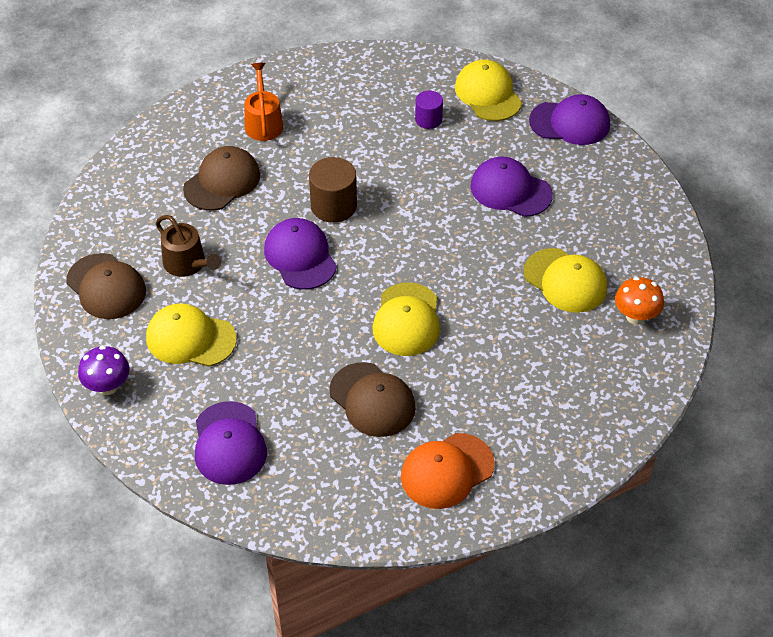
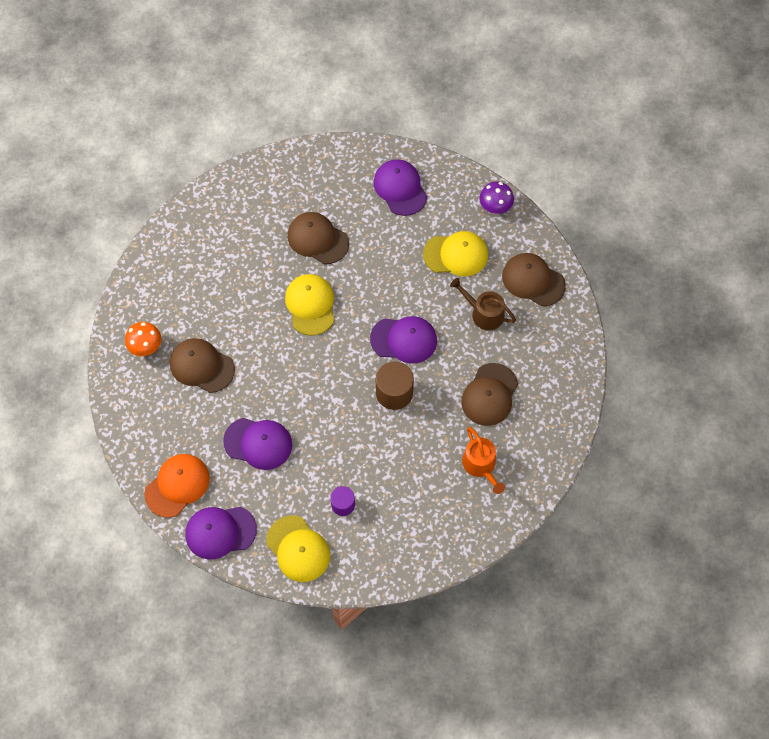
camera: 165 degrees right, 15 degrees up
purple cap [264,218,337,290] -> purple cap turned 45 degrees counterclockwise [370,316,437,363]
orange cap [401,433,495,509] -> orange cap moved to [144,454,210,518]
yellow cap [524,248,607,313] -> brown cap [170,338,235,393]

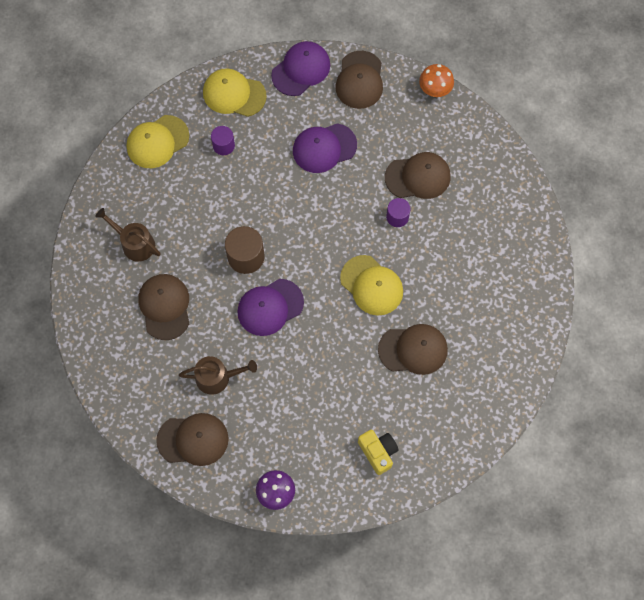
camera: 145 degrees right, 5 degrees up
orange mushroom [125,322,161,356] -> orange mushroom moved to [419,64,454,97]
orange cap [144,454,210,518] -> brown cap [335,51,383,109]
purple cap [374,159,427,216] -> yellow camera [358,430,398,475]
yellow cap [423,231,488,277] -> yellow cap moved to [127,115,189,168]
orange watering can [462,427,505,494] -> brown watering can [95,208,160,262]
none -> purple cylinder [386,198,411,227]

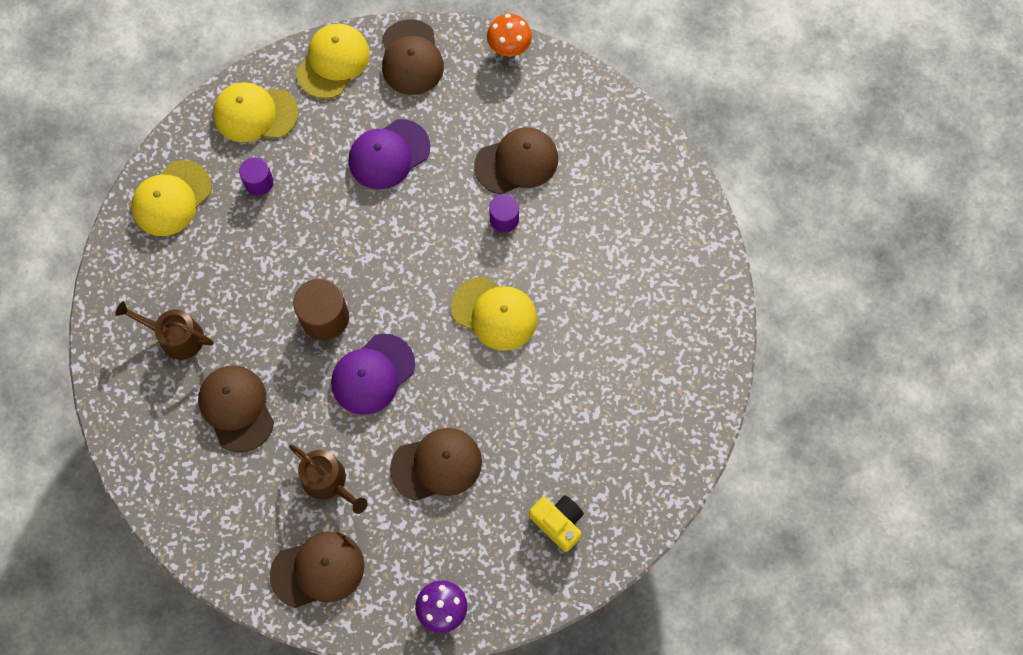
camera: 15 degrees left, 0 degrees up
brown watering can [179,356,257,395] -> brown watering can turned 60 degrees clockwise [289,444,367,514]
purple cap [271,41,330,96] -> yellow cap [296,23,370,99]
brown cap [378,324,448,375] -> brown cap moved to [390,428,482,501]

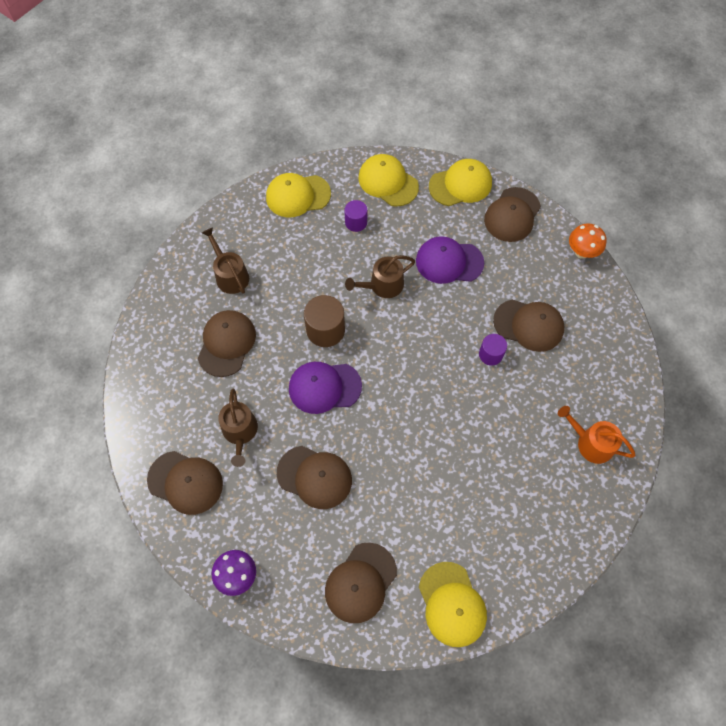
camera: 40 degrees right, 5 degrees down
yellow cap [451,277,537,351] -> yellow cap moved to [419,562,487,647]
yellow camera [529,495,584,552] -> brown cap [325,543,397,623]
none -> brown watering can [345,255,415,298]
none -> orange watering can [558,406,636,464]

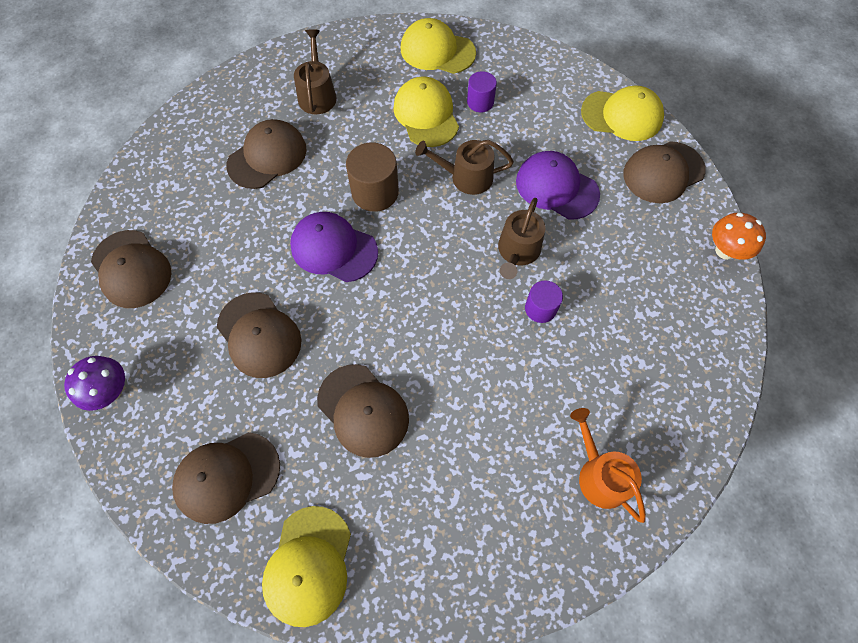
camera: 30 degrees right, 0 degrees up
brown watering can [218,388,258,467] -> brown watering can moved to [498,198,545,279]
yellow cap [358,154,419,207] -> yellow cap moved to [393,76,459,147]
brown cap [493,300,564,352] -> brown cap moved to [317,364,409,458]

